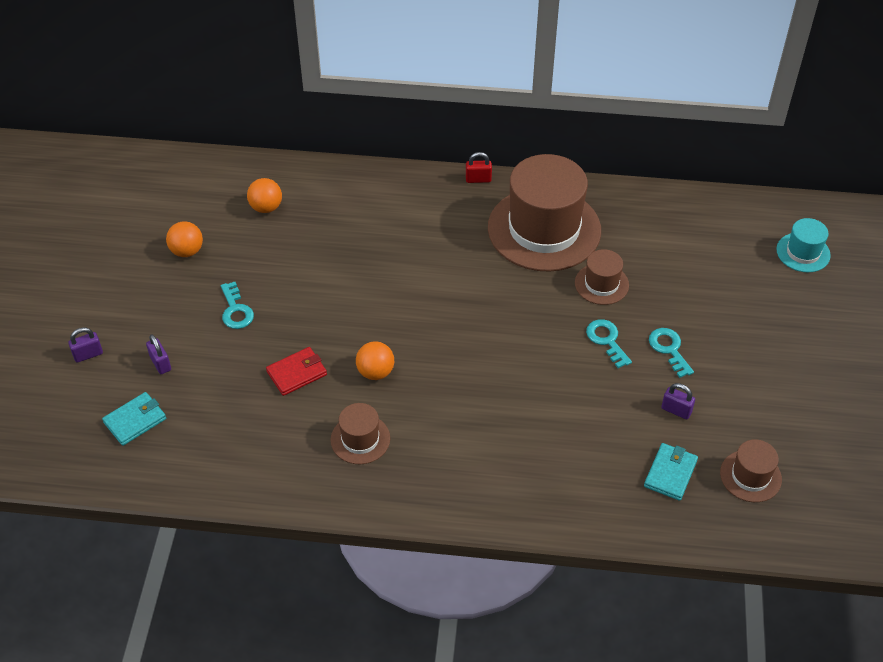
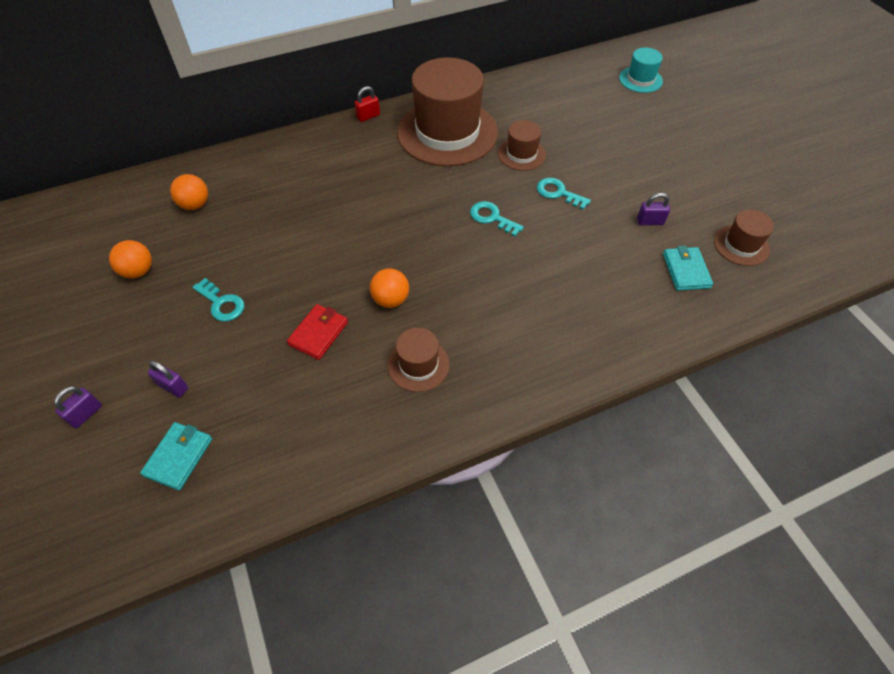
camera: 30 degrees left, 5 degrees up
turquoise key [649,328,694,378] -> turquoise key moved to [470,201,524,236]

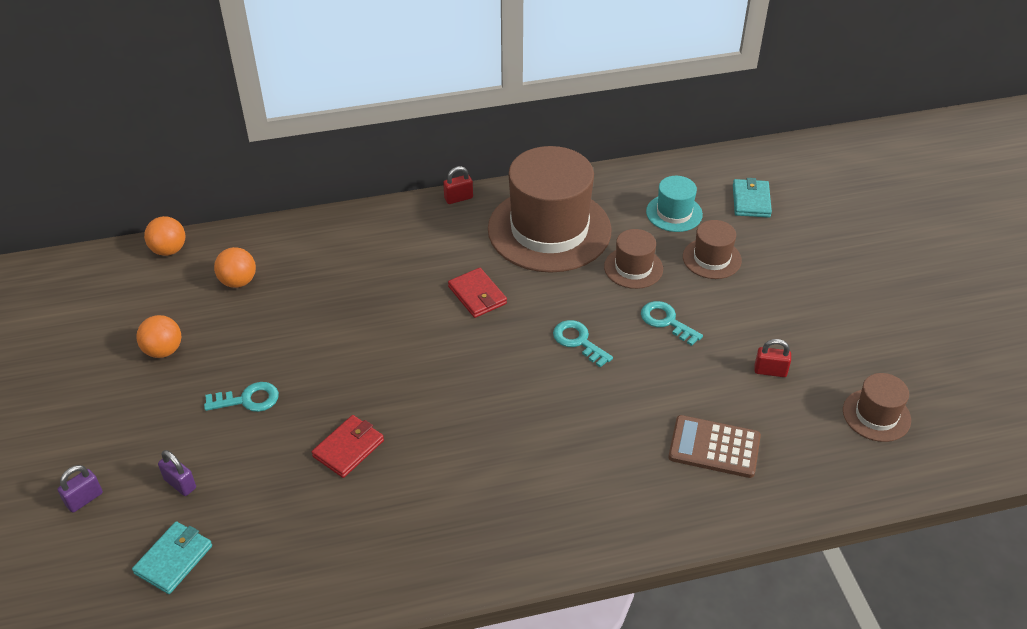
camera: 10 degrees right, 10 degrees down
turquoise key [192,278,244,322] -> turquoise key turned 60 degrees counterclockwise [204,382,279,412]
orange ball [370,268,409,308] -> orange ball moved to [144,216,185,256]
brown hat [388,328,450,392] -> brown hat moved to [683,220,742,279]
turquoise hat [619,48,663,93] -> turquoise hat moved to [646,176,703,232]
purple padlock [637,193,670,225] -> red padlock [754,339,791,377]
turquoise wallet [663,246,713,291] -> turquoise wallet moved to [733,178,772,218]
none -> red wallet [448,268,507,318]
none -> brown calculator [668,415,761,478]

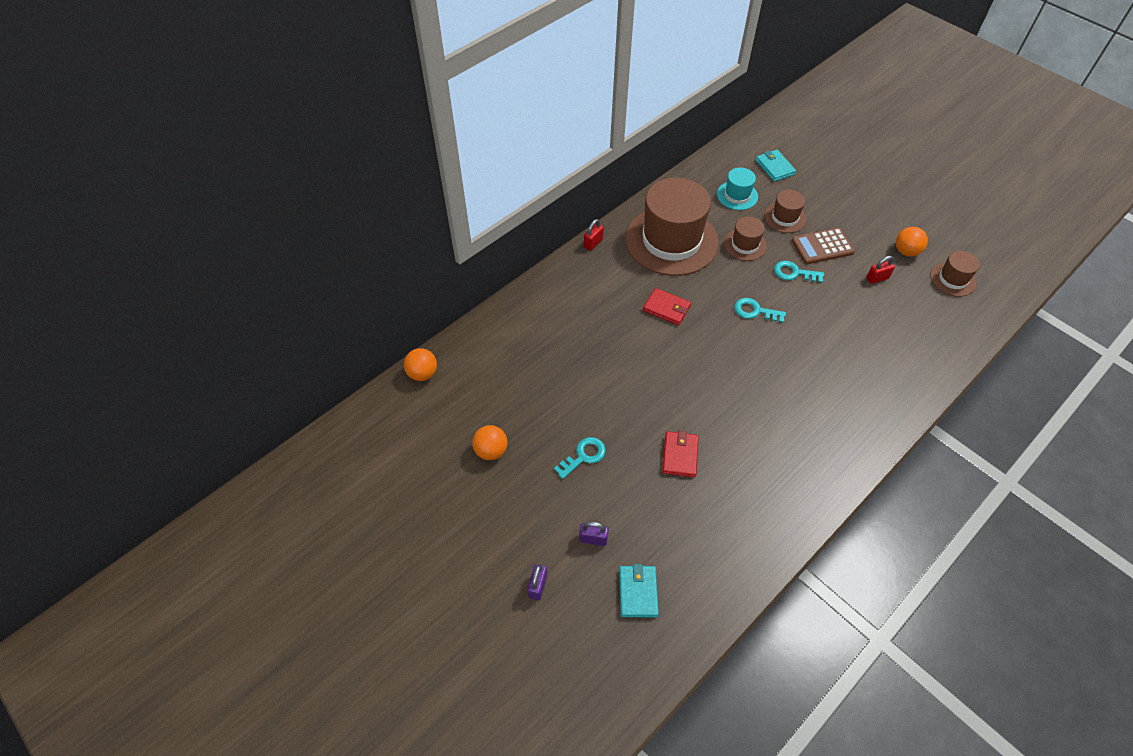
camera: 30 degrees left, 10 degrees up
orange ball [214,247,256,288] -> orange ball moved to [896,227,928,257]
brown calculator [668,415,761,478] -> brown calculator moved to [791,228,855,264]

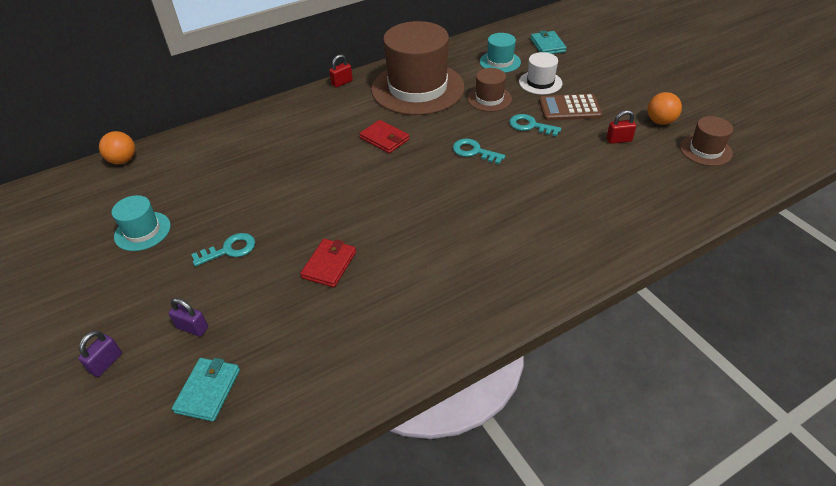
camera: 15 degrees right, 10 degrees down
orange ball [472,425,507,460] -> turquoise hat [111,195,171,251]
brown hat [764,190,806,233] -> white hat [519,52,562,95]

